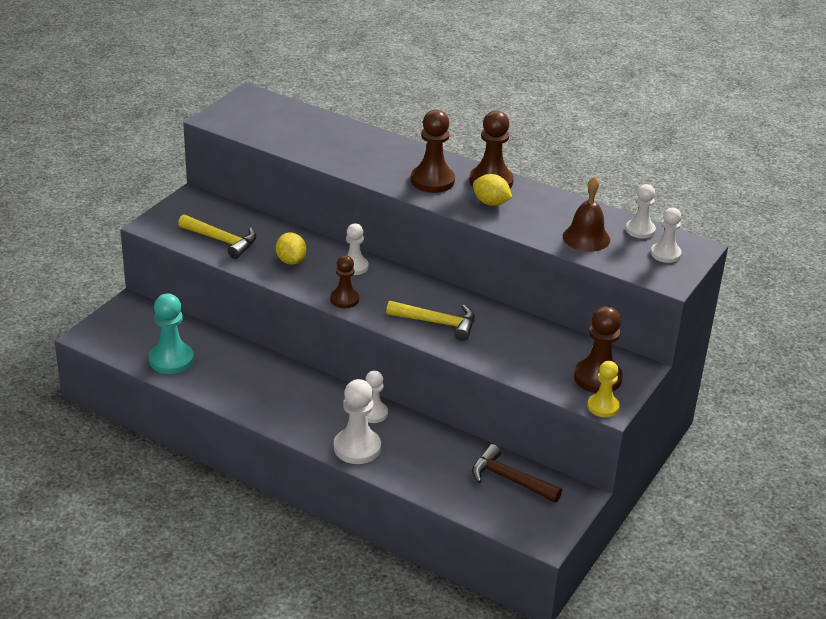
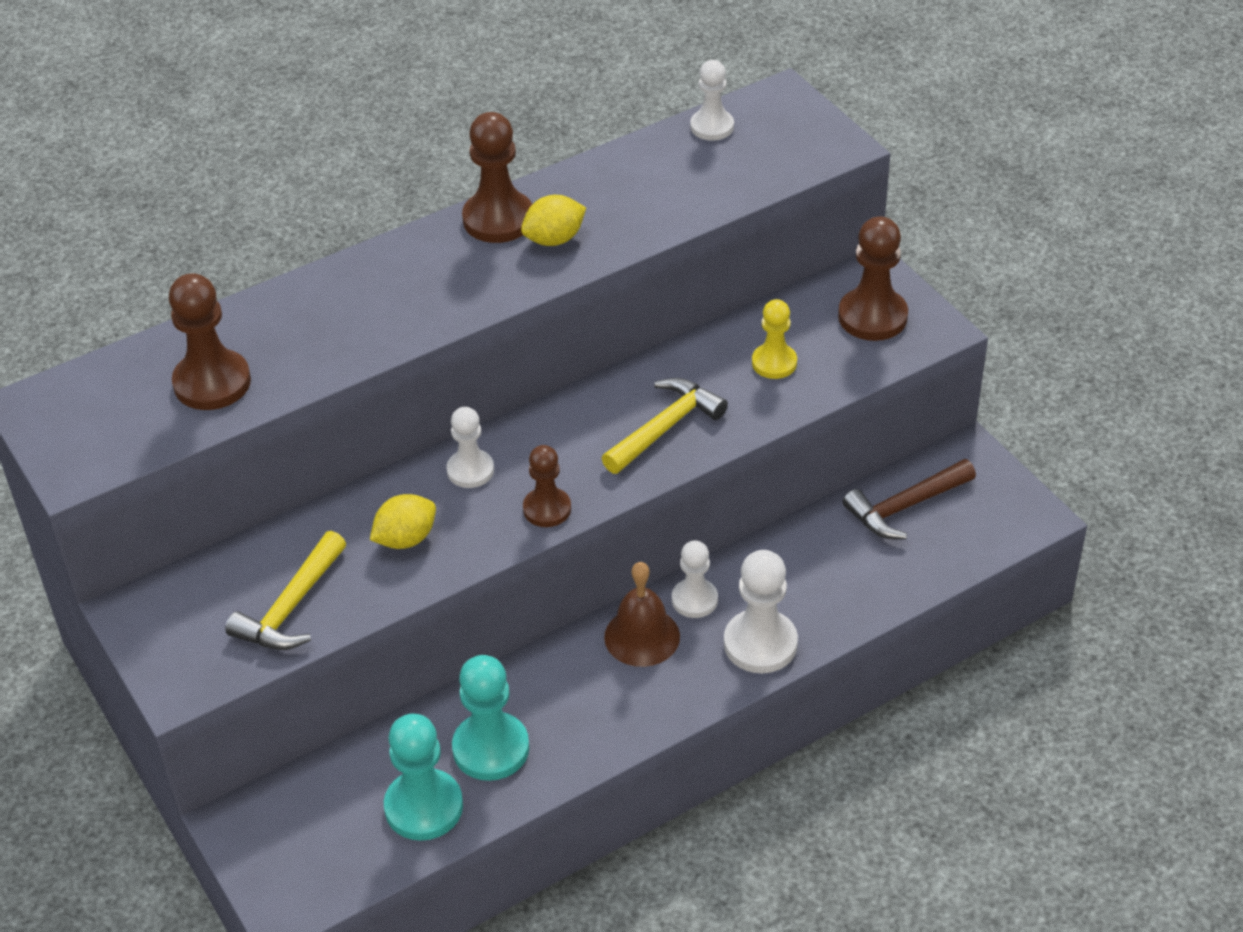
camera: 60 degrees left, 10 degrees up
yellow hammer [178,214,256,259] -> yellow hammer turned 150 degrees clockwise [225,531,346,650]
yellow lemon [276,232,306,265] -> yellow lemon turned 45 degrees counterclockwise [370,494,436,549]
brown pawn [411,110,455,193] -> brown pawn moved to [169,273,251,410]
brown bell [563,176,610,252] -> brown bell moved to [604,562,680,667]
yellow pawn [587,361,620,417] -> yellow pawn moved to [752,299,797,379]
white pawn [651,208,682,263] -> none
none -> turquoise pawn [452,655,529,781]

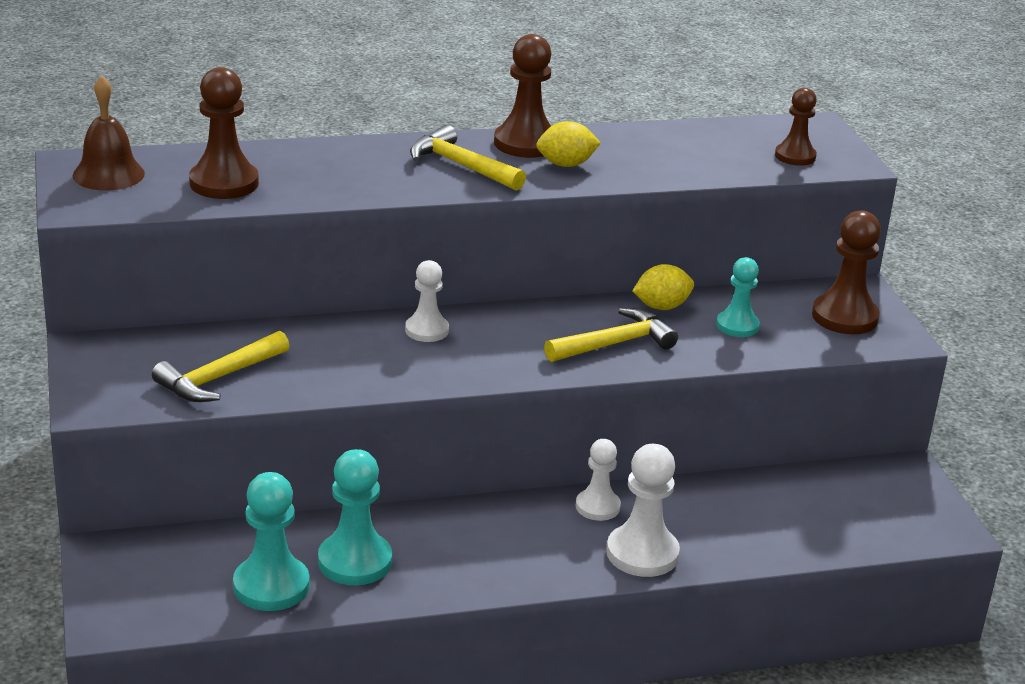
camera: 15 degrees right, 15 degrees down
yellow lemon [370,494,436,549] -> yellow lemon moved to [633,264,694,310]
brown pawn [523,445,571,527] -> brown pawn moved to [775,88,817,166]
brown bell [604,562,680,667] -> brown bell moved to [73,76,145,191]
white pawn [690,60,734,141] -> none
yellow pawn [752,299,797,379] -> turquoise pawn [716,257,760,337]
brown hammer [843,459,976,539] -> none
none -> yellow hammer [410,125,526,191]

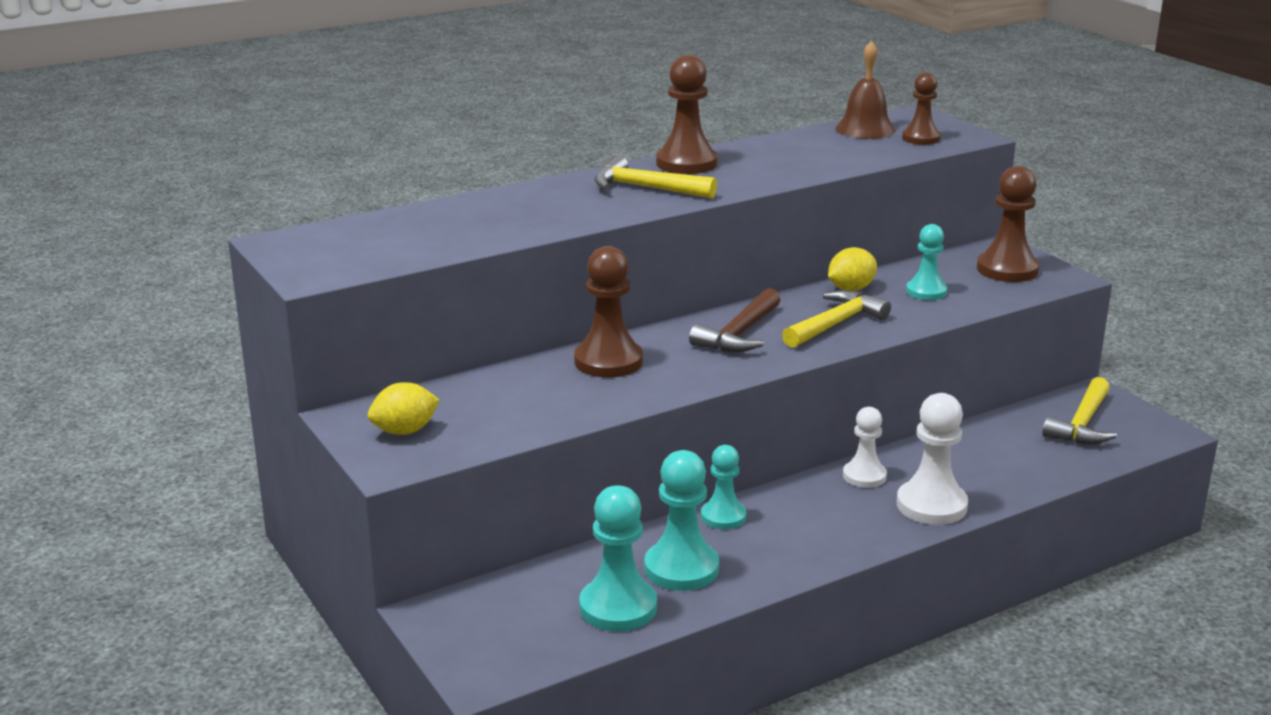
camera: 15 degrees left, 5 degrees down
brown bell [73,76,145,191] -> brown bell moved to [835,41,895,139]
yellow hammer [152,331,289,402] -> yellow hammer moved to [1042,377,1117,444]
brown pawn [189,67,259,199] -> brown pawn moved to [574,246,643,377]
white pawn [405,260,449,342] -> none
yellow lemon [536,121,601,167] -> yellow lemon moved to [368,382,440,435]
none -> brown hammer [689,288,780,352]
none -> turquoise pawn [701,445,746,529]

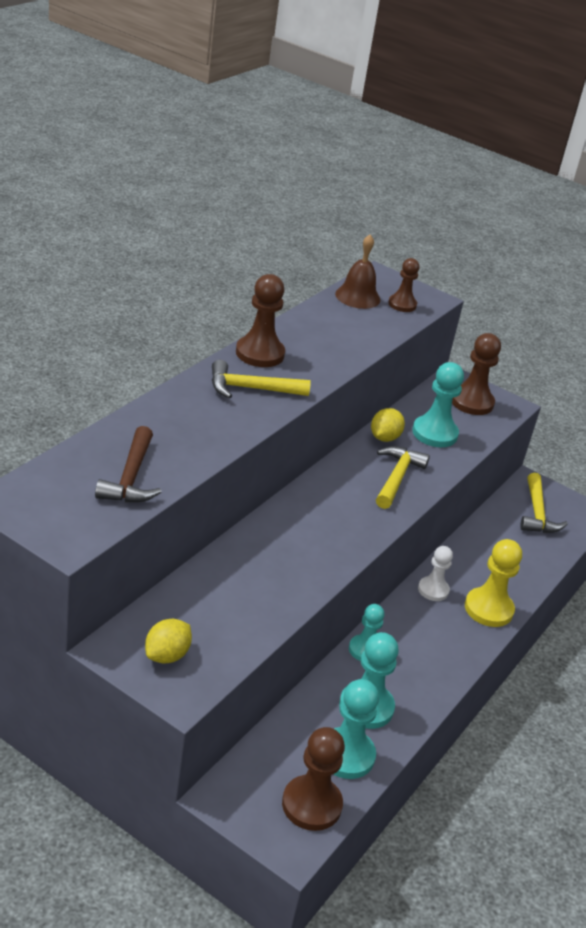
camera: 30 degrees left, 10 degrees up
brown pawn [574,246,643,377] -> brown pawn moved to [282,727,345,831]
brown hammer [689,288,780,352] -> brown hammer moved to [95,426,162,503]
white pawn [897,393,968,525] -> yellow pawn [465,539,522,627]
turquoise pawn [906,224,947,300] -> turquoise pawn [412,362,464,447], size x1.56

